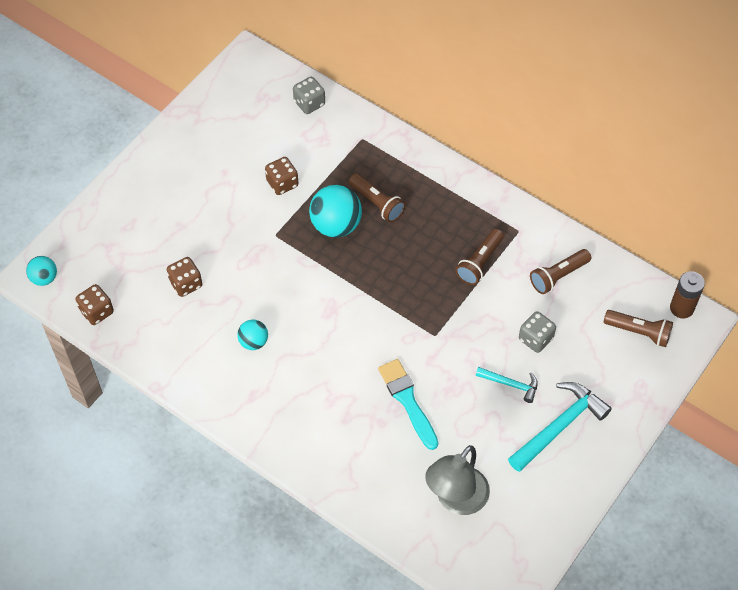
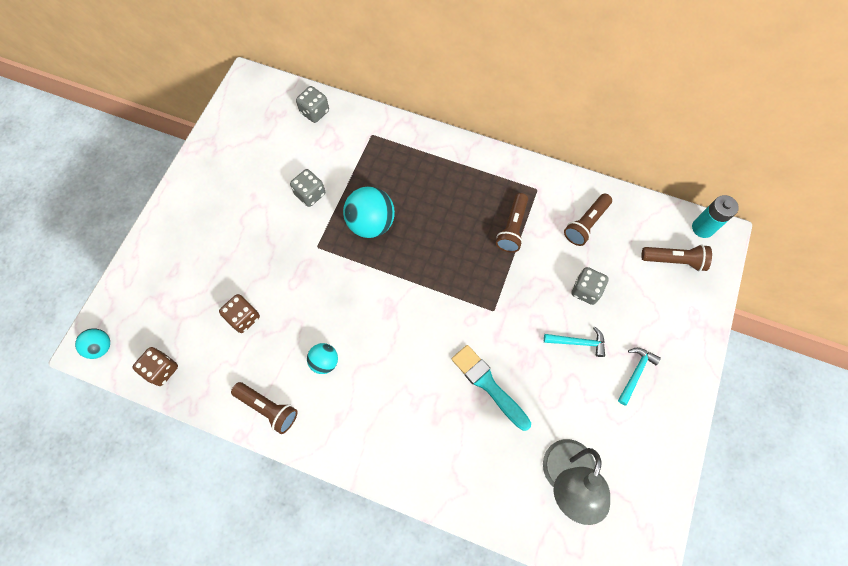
camera: 15 degrees left, 10 degrees up
brown dice [265,157,298,195] -> grey dice [290,169,325,207]
brown flashlight [349,173,405,222] -> brown flashlight moved to [231,382,298,434]
turquoise hammer [508,382,612,472] -> turquoise hammer [618,348,661,405], size x0.55
brown battery [670,271,705,318] -> turquoise battery [692,195,739,238]

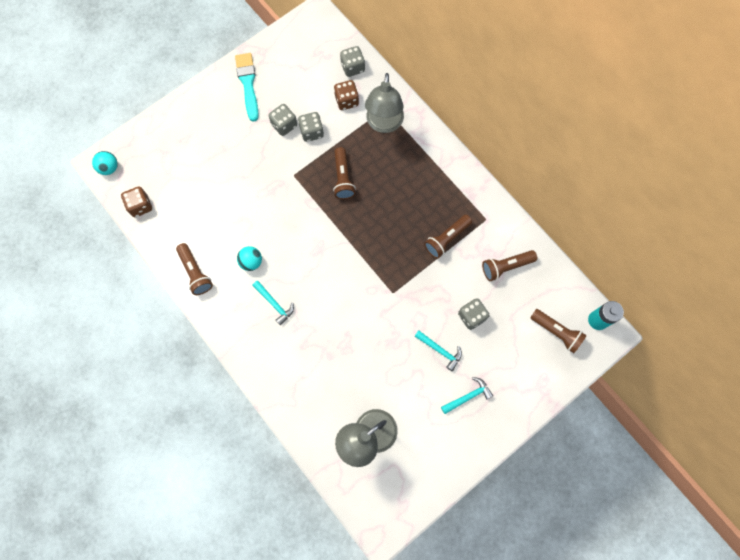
camera: 30 degrees right, 5 degrees up
brown dice [219,294,260,333] -> brown dice moved to [334,80,359,110]
turquoise ball [343,186,395,238] -> brown flashlight [333,147,356,199]
turquoise brush [451,345,531,431] -> turquoise brush moved to [235,53,259,121]
none -> turquoise hammer [252,281,294,326]
none -> grey dice [269,104,297,136]
none -> grey lamp [365,73,404,133]

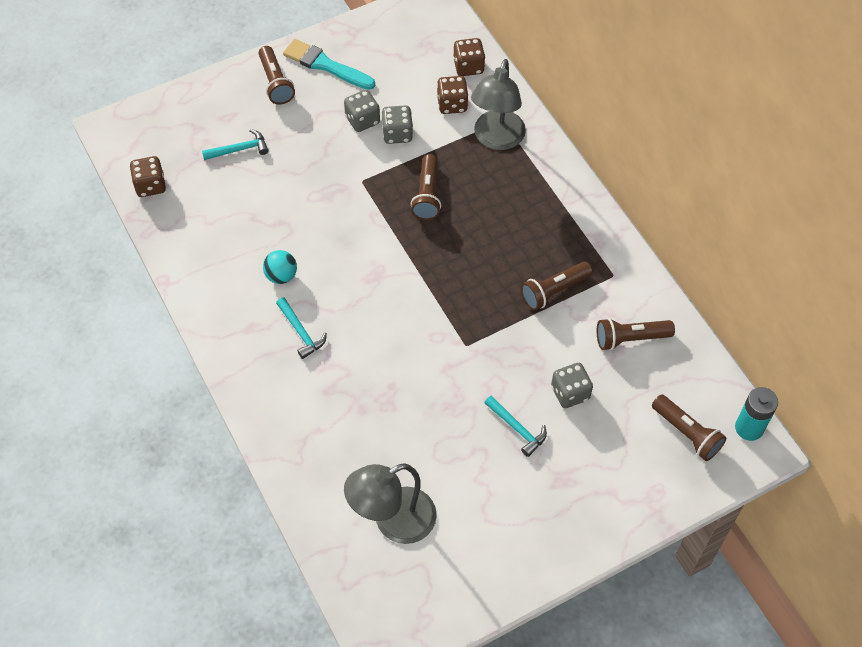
camera: 10 degrees right, 15 degrees down
turquoise ball [92,151,118,175] -> none
brown flashlight [176,243,213,295] -> brown flashlight moved to [259,46,295,105]
turquoise brush [235,53,259,121] -> turquoise brush turned 60 degrees counterclockwise [283,39,375,90]
grey dice [340,46,365,77] -> brown dice [453,38,485,76]
turquoise hammer [441,377,493,414] -> turquoise hammer moved to [202,129,268,160]

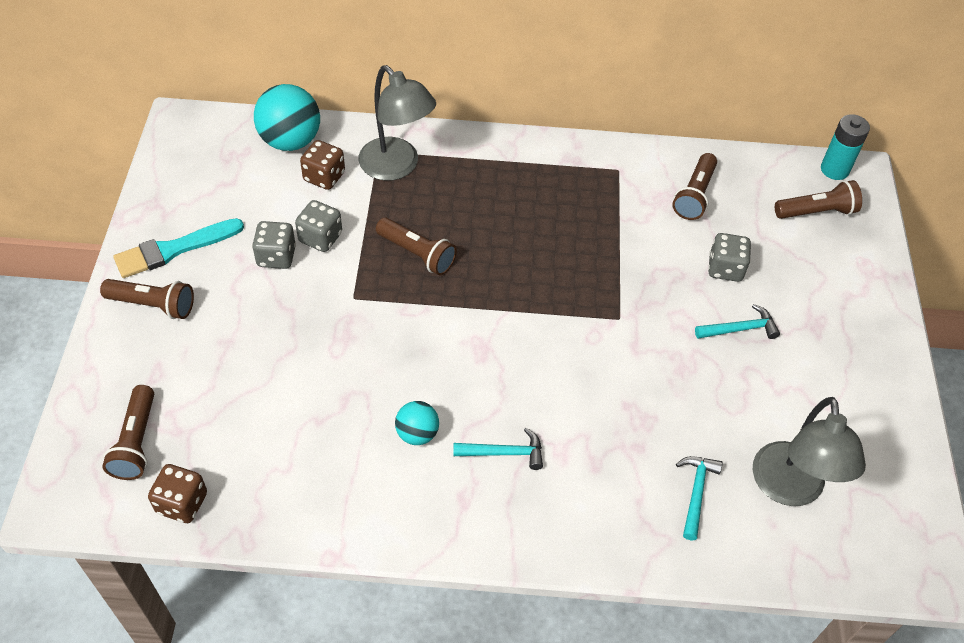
camera: 60 degrees left, 5 degrees down
turquoise hammer [202,129,268,160] -> turquoise hammer moved to [676,456,723,540]
brown dice [453,38,485,76] -> turquoise ball [254,84,320,151]
brown flashlight [521,262,593,310] -> brown flashlight moved to [102,385,154,480]

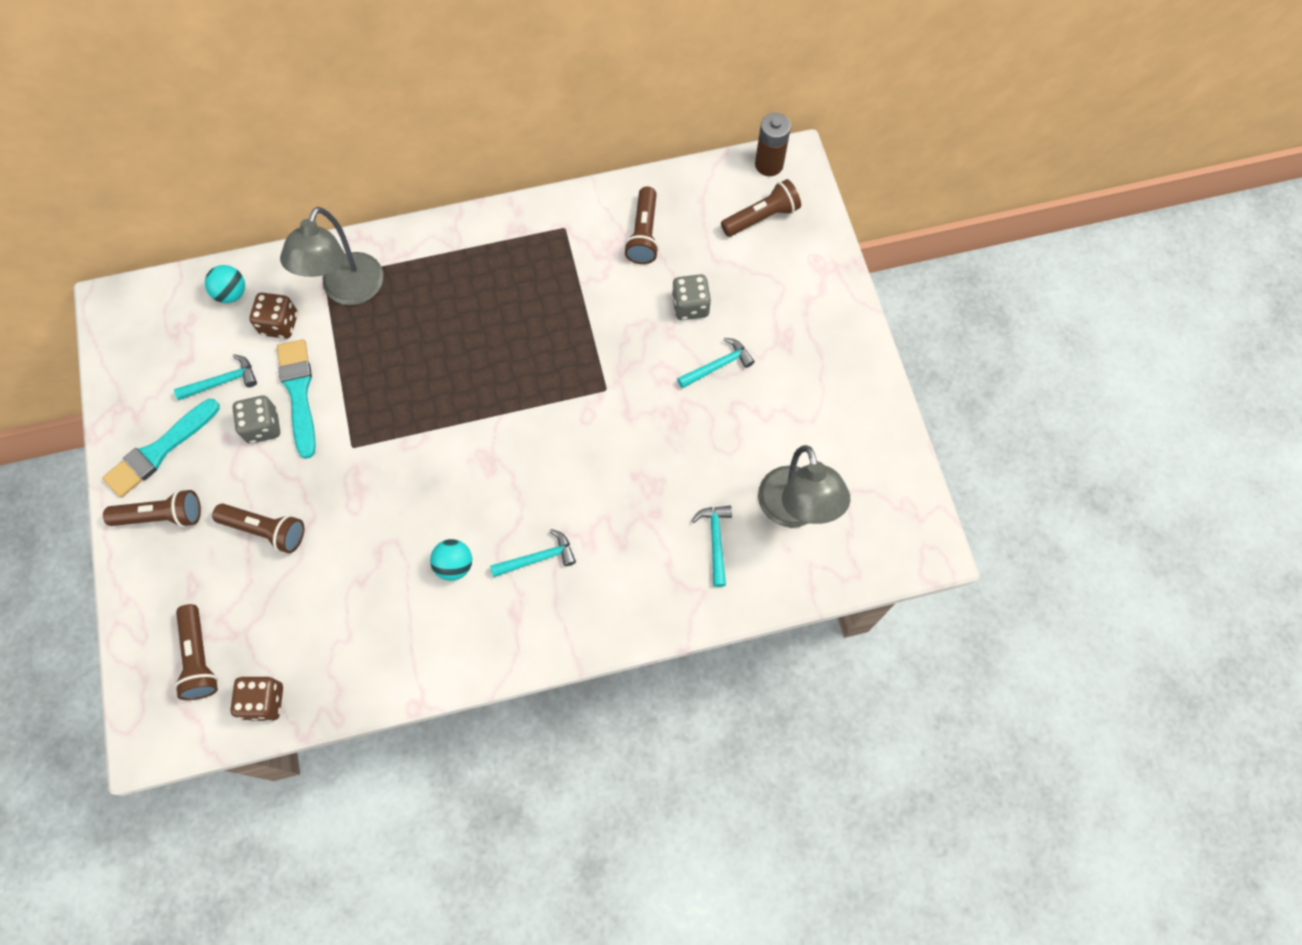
camera: 15 degrees left, 15 degrees up
turquoise ball [254,84,320,151] -> turquoise ball [205,265,245,303], size x0.56
grey dice [295,200,342,252] -> turquoise brush [277,339,316,459]
grey lamp [359,65,436,181] -> grey lamp turned 75 degrees clockwise [280,207,383,305]
brown flashlight [376,218,457,275] -> brown flashlight moved to [212,504,304,553]
turquoise battery [821,114,870,180] -> brown battery [755,113,791,176]
none -> turquoise hammer [174,354,257,400]

